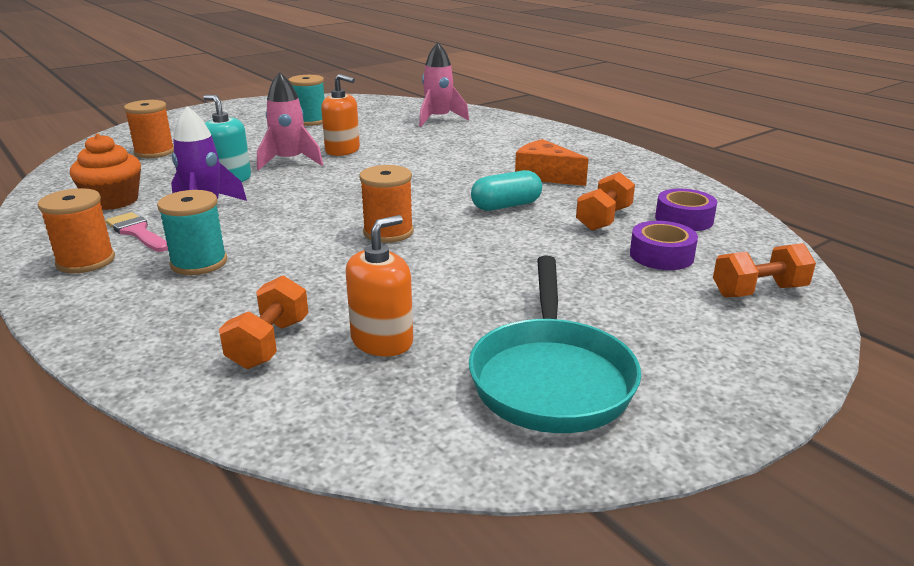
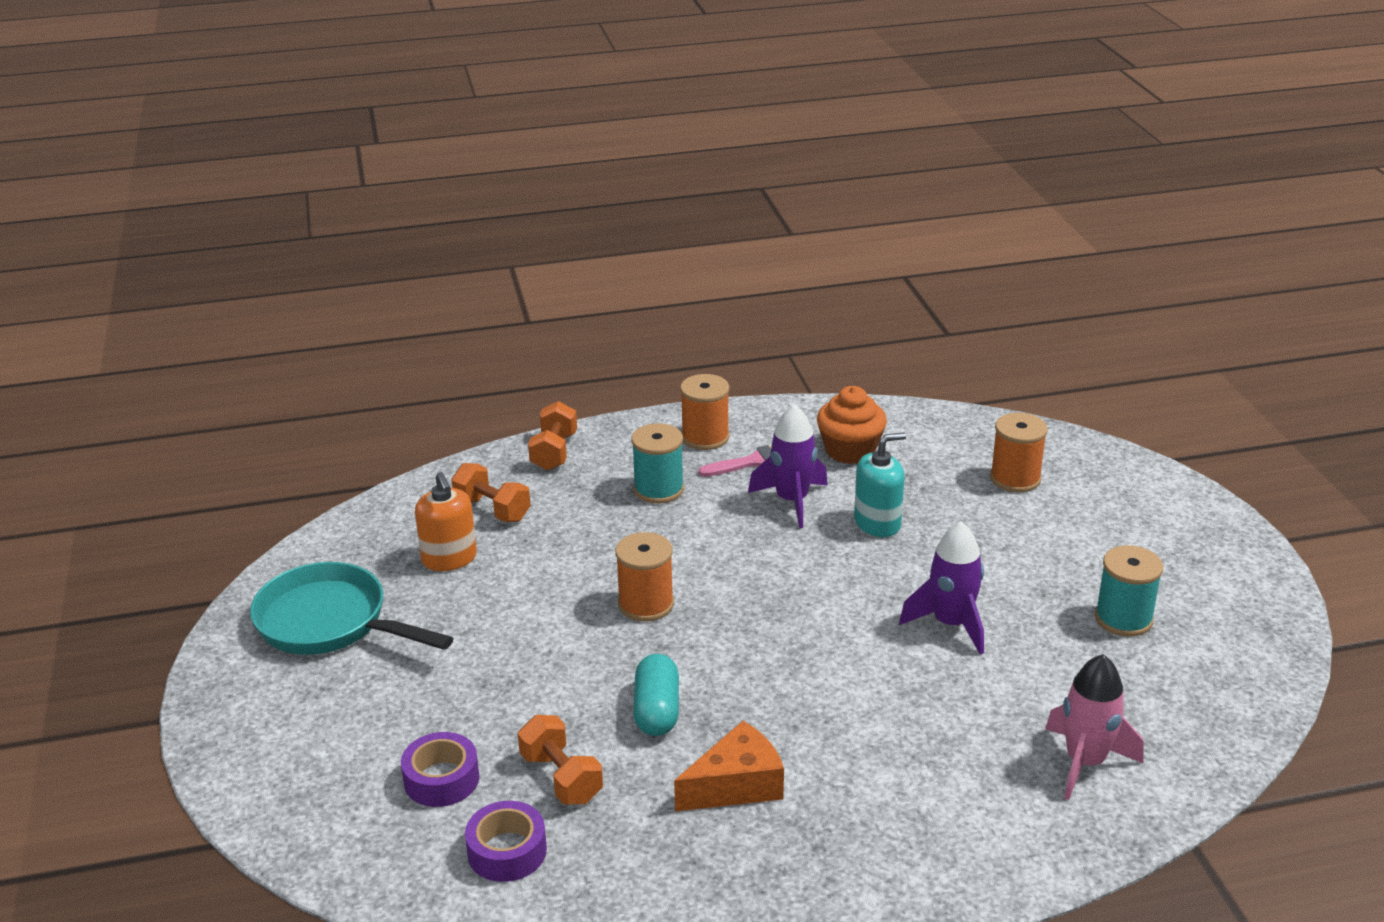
camera: 115 degrees right, 5 degrees up
pink rocket [257,72,323,170] -> none
orange soap dispenser [321,74,360,156] -> purple rocket [899,522,984,655]
orange dumbbell [713,243,816,297] -> orange dumbbell moved to [528,401,577,471]

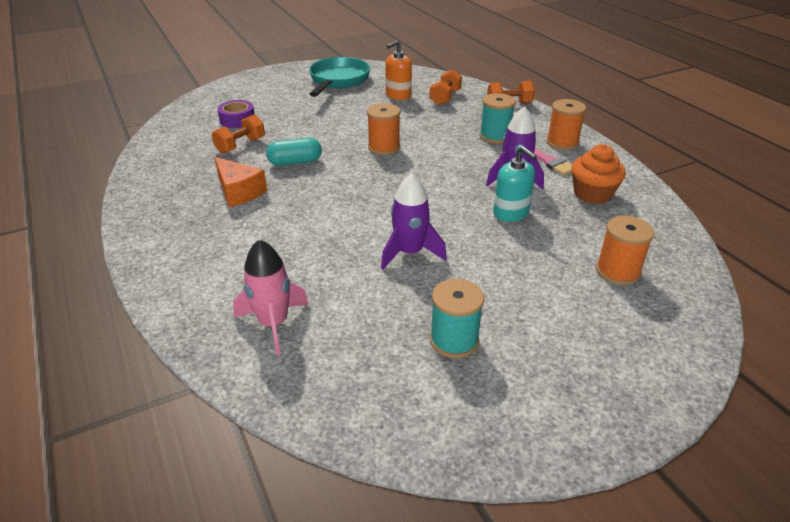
camera: 75 degrees right, 5 degrees up
purple tape [465,801,547,882] -> none

